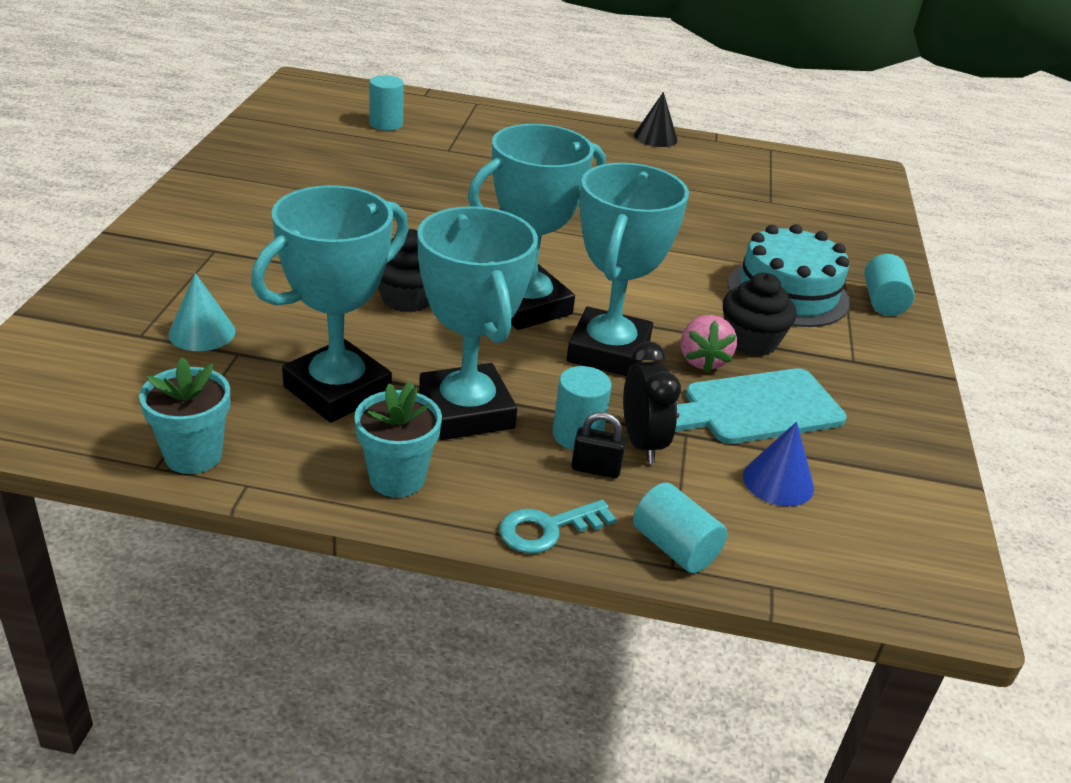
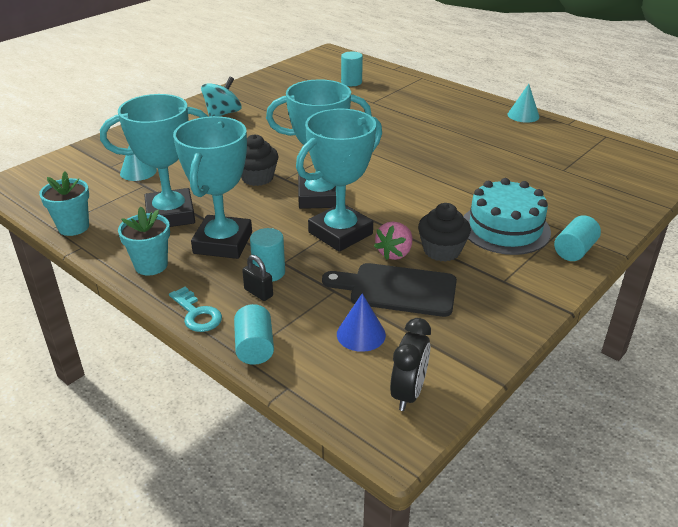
camera: 35 degrees right, 0 degrees up
turquoise key [499,500,617,554] -> turquoise key turned 135 degrees counterclockwise [169,287,222,332]
black clock [623,341,681,463] -> black clock moved to [390,318,431,411]
black cone [634,92,678,147] -> turquoise cone [508,84,539,123]
turquoise cutting board [675,368,847,444] -> black cutting board [322,263,457,317]
none -> turquoise spinning top [201,77,242,117]

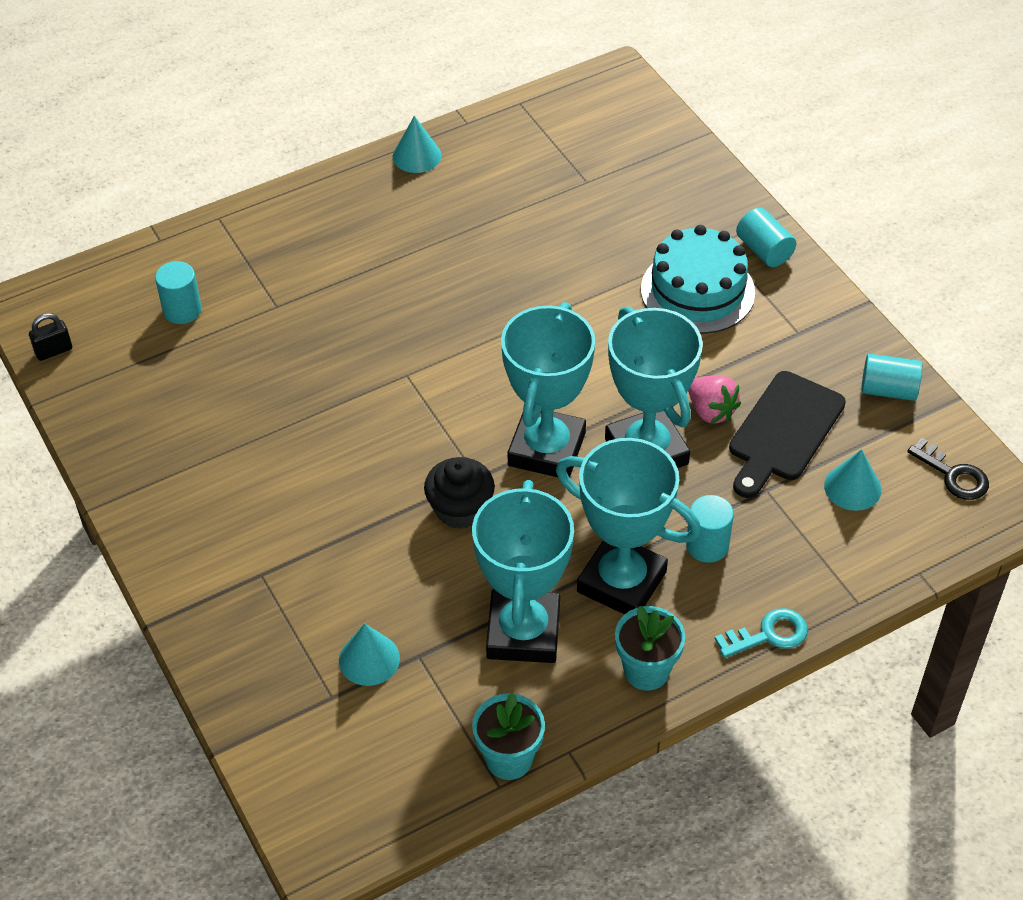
camera: 70 degrees left, 15 degrees up
turquoise spinning top [201,77,242,117] -> none
turquoise cylinder [234,304,274,365] -> turquoise cylinder moved to [861,354,922,401]
black padlock [242,255,273,301] -> black padlock moved to [29,313,72,361]
blue cone [337,293,386,352] -> turquoise cone [824,449,882,511]
black clock [390,318,431,411] -> black key [907,438,989,500]
black cupcake [418,203,471,262] -> none

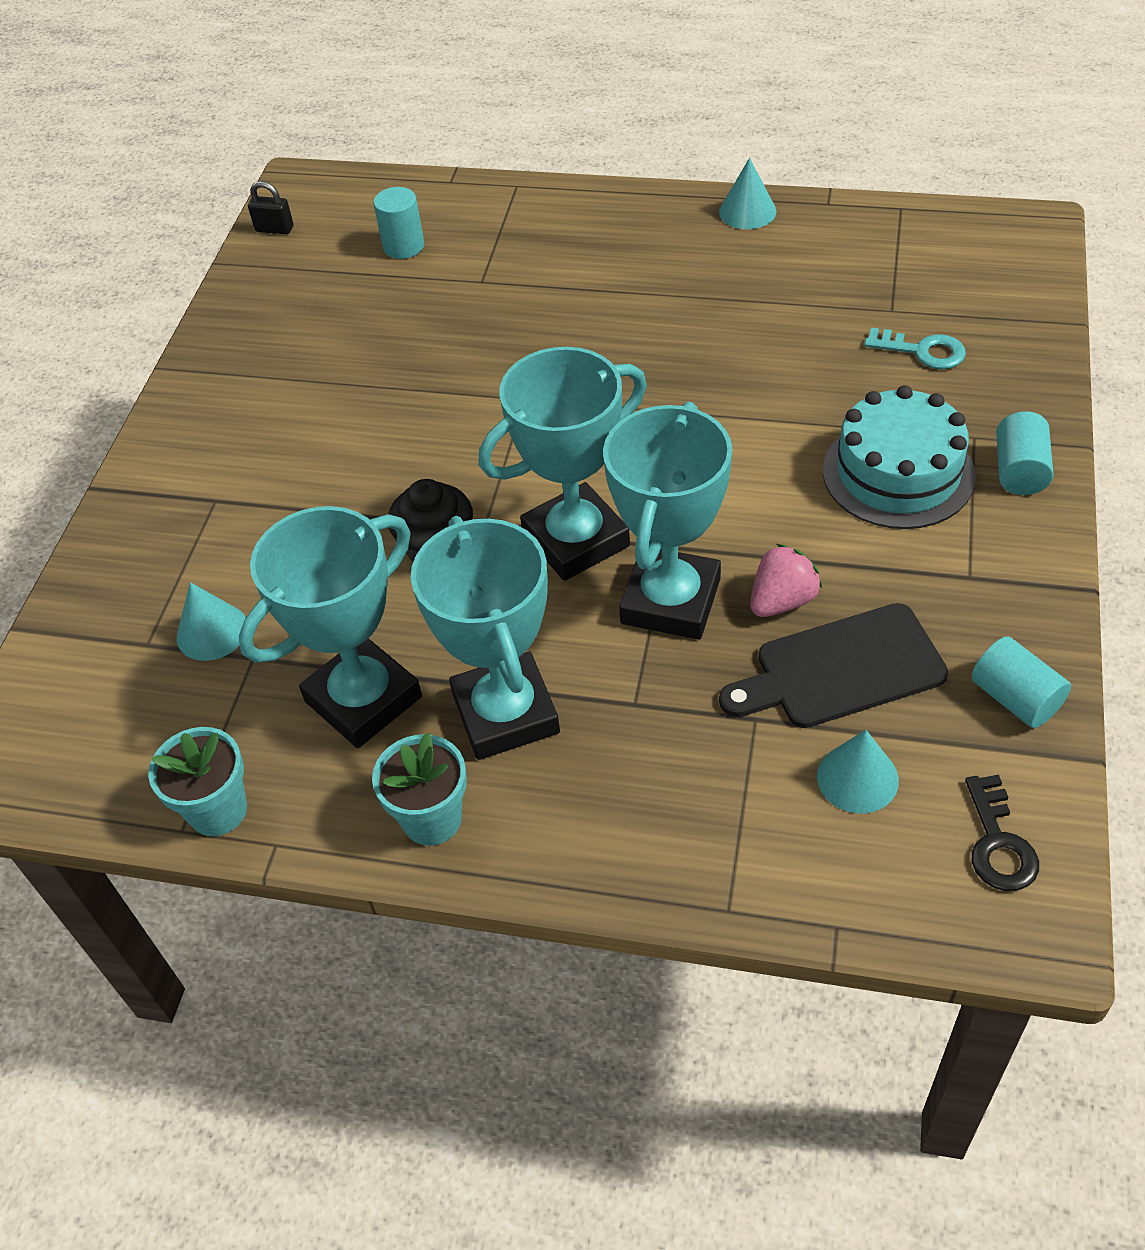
camera: 45 degrees right, 0 degrees up
turquoise cylinder [686,495,734,563] -> none
pink strawberry [688,375,741,424] -> pink strawberry turned 135 degrees counterclockwise [750,544,822,617]
turquoise key [715,608,808,658] -> turquoise key moved to [864,328,966,369]

